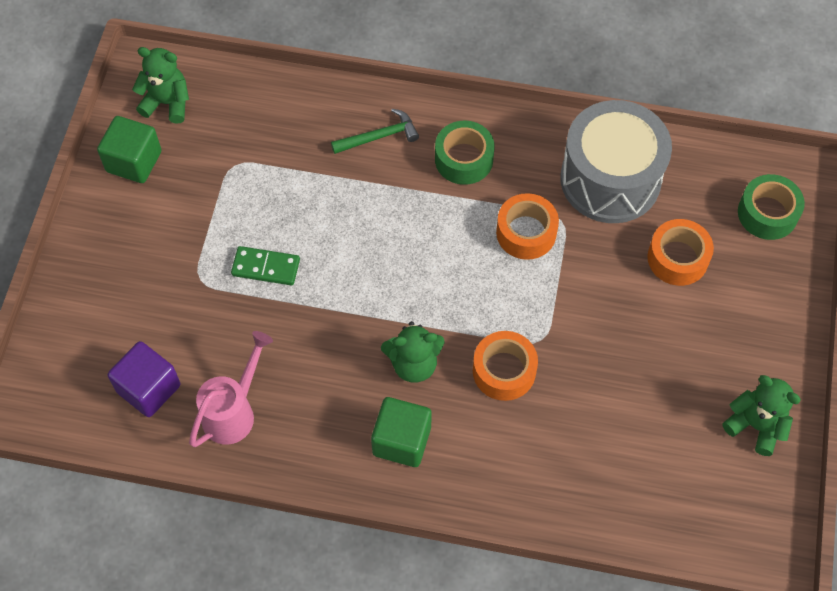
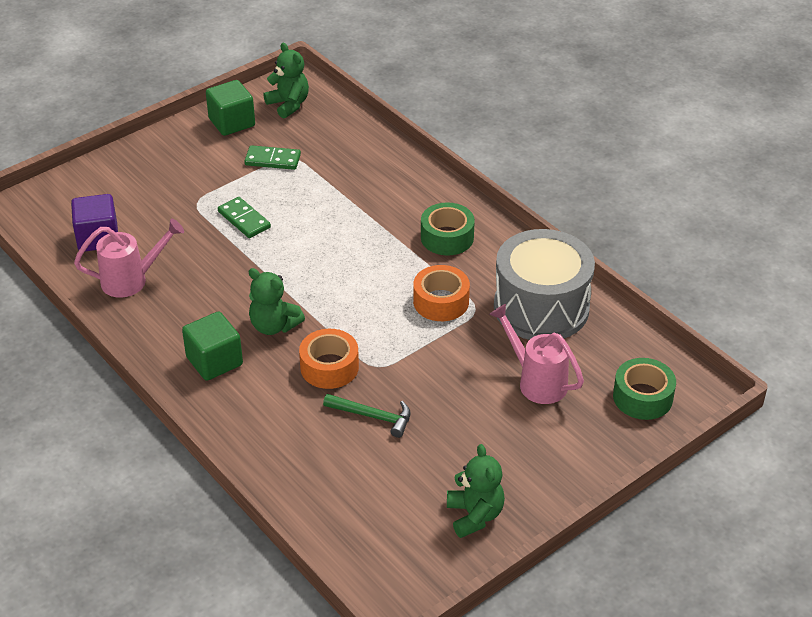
camera: 40 degrees right, 20 degrees down
green hammer [331,109,419,154] -> green hammer moved to [323,394,411,438]
orange tape [647,219,714,286] -> pink watering can [489,304,584,404]
none -> green domino [244,145,301,170]

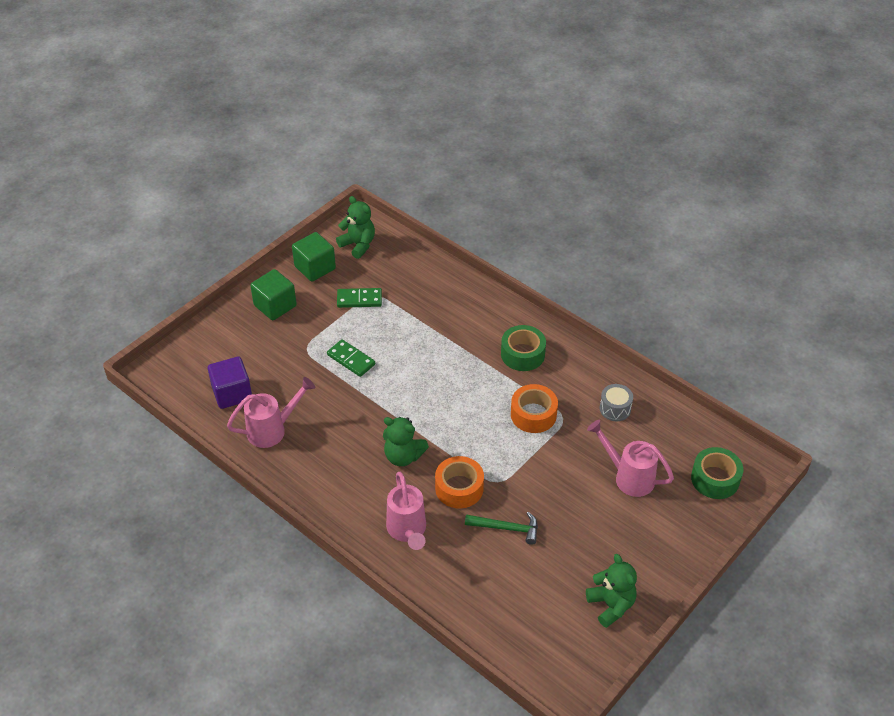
camera: 10 degrees left, 5 degrees up
green cube [182,311,243,381] -> green cube moved to [250,269,297,320]
grey drum [494,229,595,340] -> grey drum [599,384,633,421], size x0.40
none -> pink watering can [386,472,426,550]

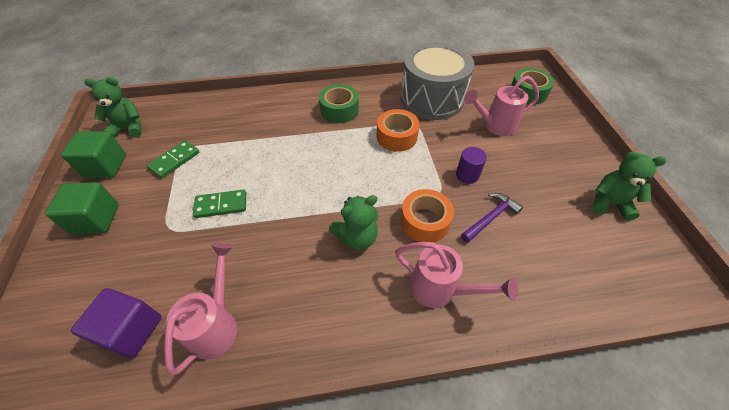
camera: 50 degrees left, 5 degrees up
green hammer [465,512,538,545] -> purple hammer [461,193,523,243]
grey drum [599,384,633,421] -> grey drum [400,42,474,120], size x2.49
none -> purple cylinder [456,147,487,184]

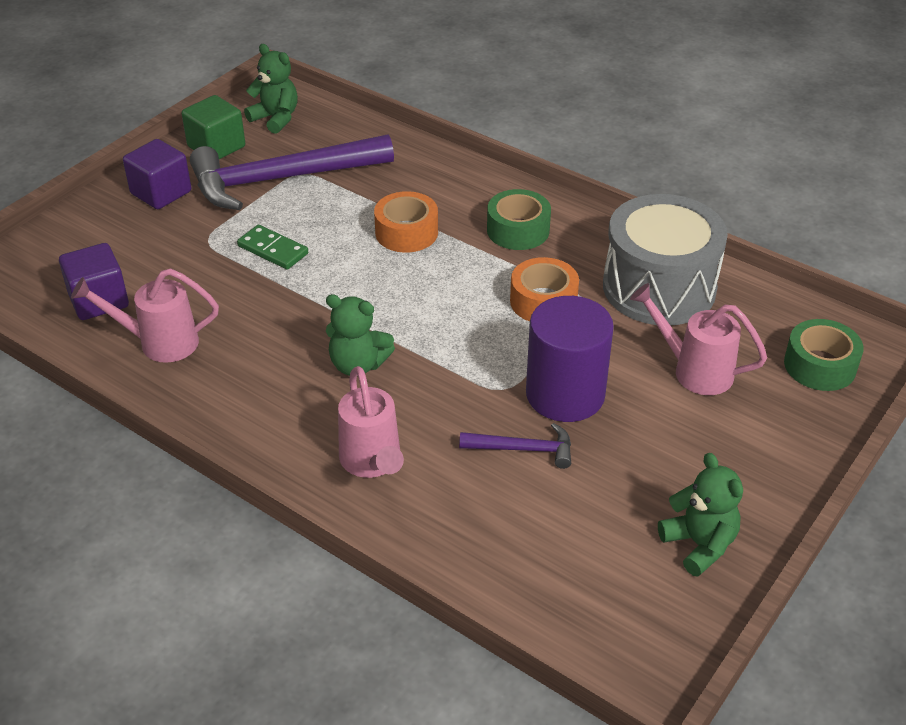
camera: 45 degrees right, 10 degrees down
green cube [45,182,119,235] -> purple cube [123,139,191,209]
green domino [147,140,200,178] -> purple hammer [190,134,394,210]
pink watering can [164,243,237,375] -> pink watering can turned 150 degrees counterclockwise [71,268,219,363]
orange tape [400,189,454,242] -> orange tape moved to [374,191,438,253]
purple cylinder [456,147,487,184] -> purple cylinder [526,296,614,422], size x2.10

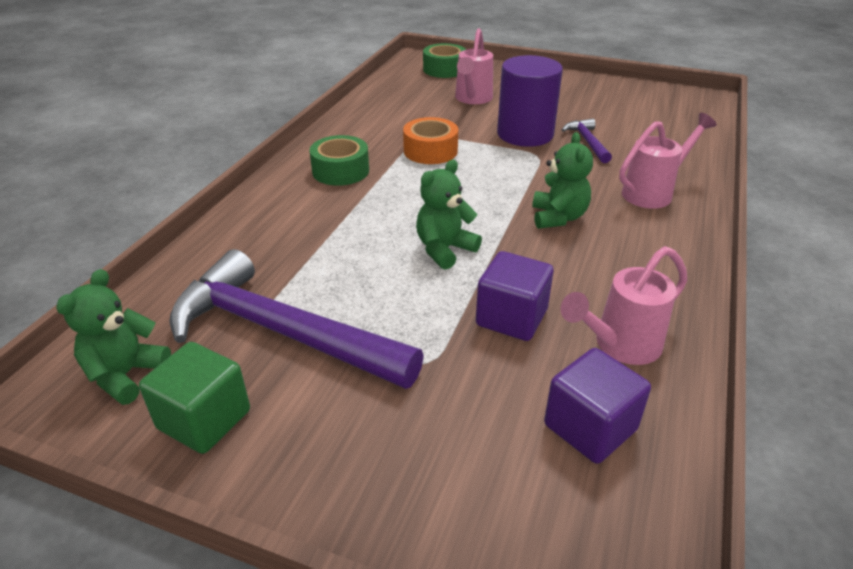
camera: 105 degrees left, 5 degrees down
pink watering can [71,268,219,363] -> pink watering can turned 75 degrees clockwise [561,246,687,365]
purple cube [123,139,191,209] -> purple cube moved to [476,251,554,341]
purple hammer [190,134,394,210] -> purple hammer turned 150 degrees clockwise [170,249,424,389]
green domino [237,225,308,270] -> none
orange tape [374,191,438,253] -> none
grey drum [603,194,728,325] -> none
green teddy bear [658,453,743,577] -> green teddy bear moved to [416,160,482,270]

